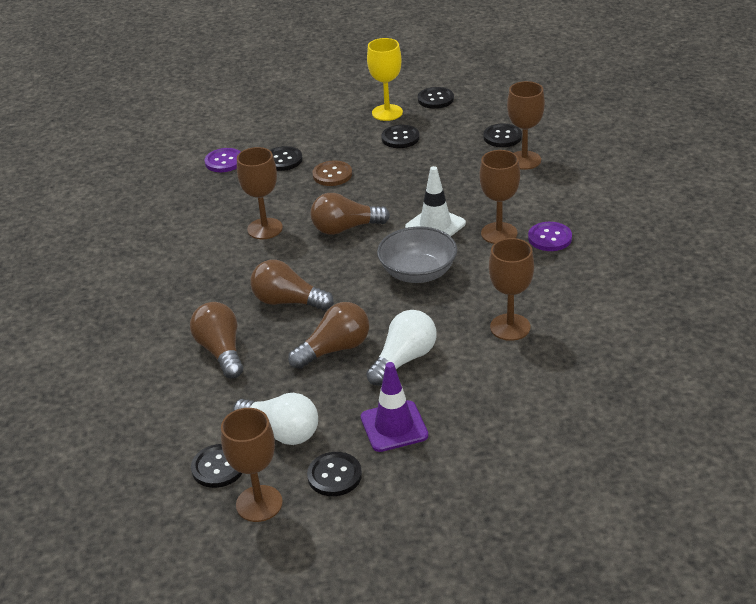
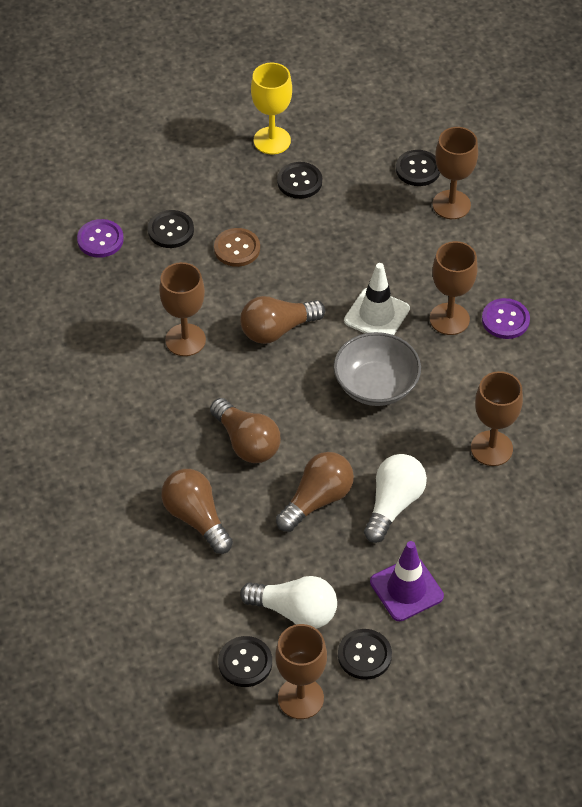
camera: 15 degrees left, 15 degrees up
brown light bulb [250,260,334,311] -> brown light bulb turned 135 degrees counterclockwise [210,398,281,463]
black button [418,87,454,109] -> none

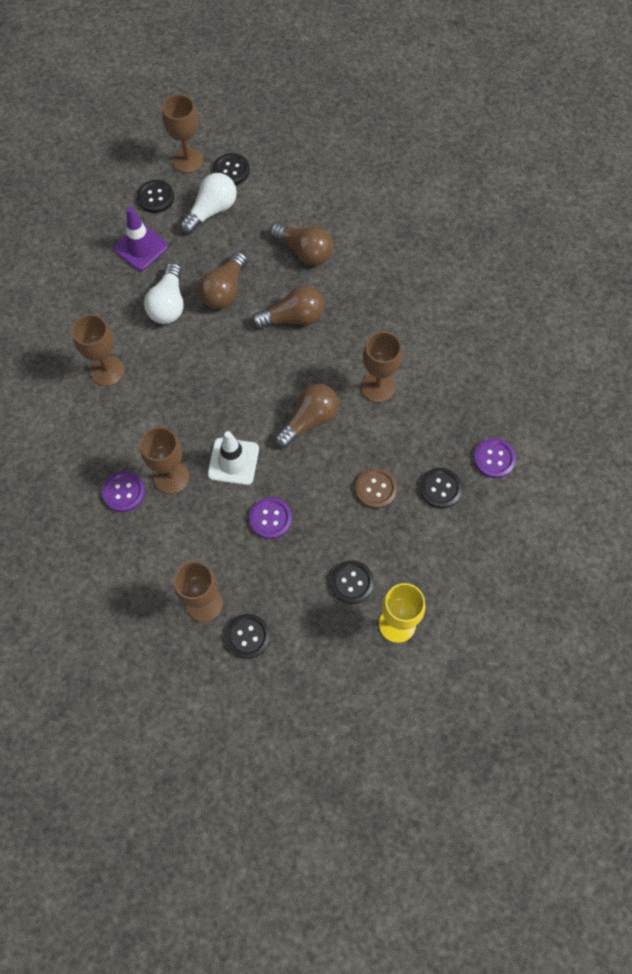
camera: 160 degrees right, 15 degrees up
brown light bulb [210,398,281,463] -> brown light bulb turned 135 degrees clockwise [252,286,325,329]
white light bulb [240,576,337,628] -> white light bulb turned 135 degrees clockwise [180,173,237,234]
grey bowl [333,332,421,406] -> none
none -> purple button [249,497,292,539]

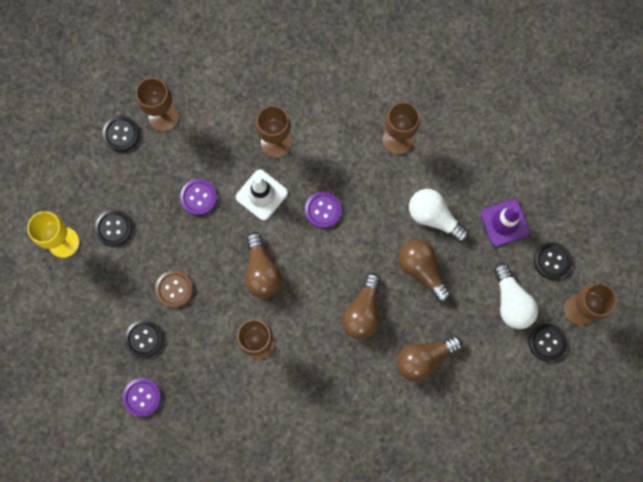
camera: 120 degrees right, 10 degrees up
purple button [102,471,145,512] -> purple button moved to [305,192,342,228]

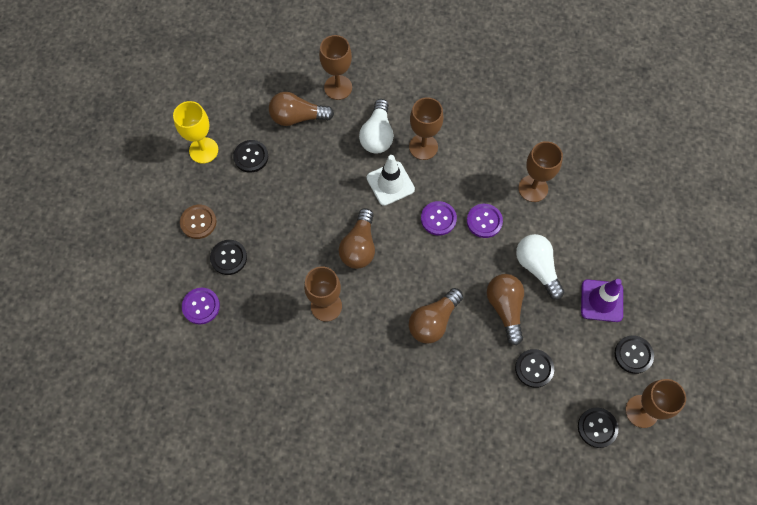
camera: 25 degrees right, 10 degrees down
black button [102,116,139,152] -> black button moved to [515,349,554,388]
brown button [155,270,193,308] -> brown button moved to [180,205,217,239]
purple button [180,179,217,215] -> purple button moved to [467,204,503,238]
brown light bulb [397,336,462,382] -> brown light bulb moved to [269,92,334,126]
white light bulb [494,263,538,329] -> white light bulb moved to [359,99,394,154]

